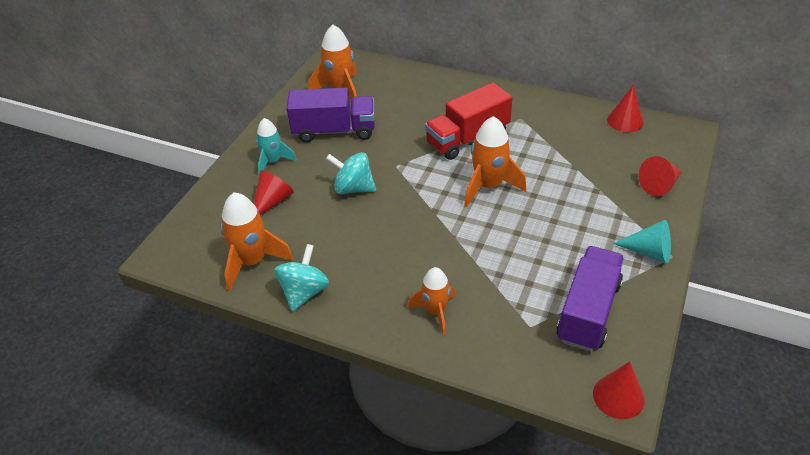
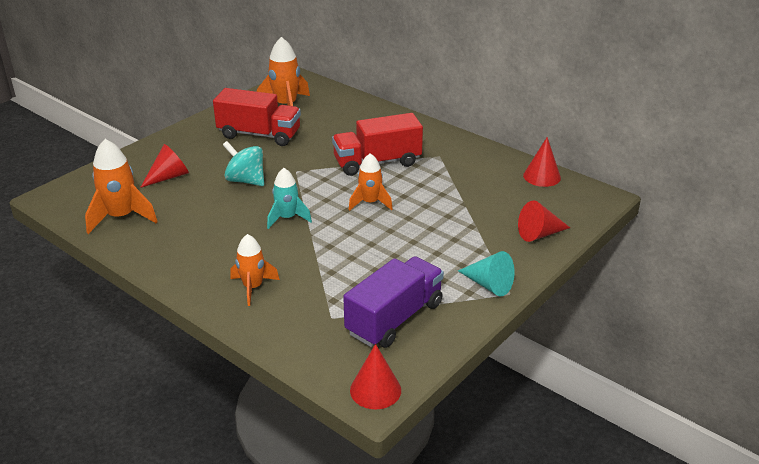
camera: 15 degrees right, 10 degrees down
turquoise rocket [256,118,297,175] -> turquoise rocket moved to [267,168,312,229]
turquoise spinning top [274,244,329,312] -> none
purple truck [287,88,375,142] -> red truck [213,88,301,146]
orange rocket [464,116,526,207] -> orange rocket [349,153,393,211], size x0.66

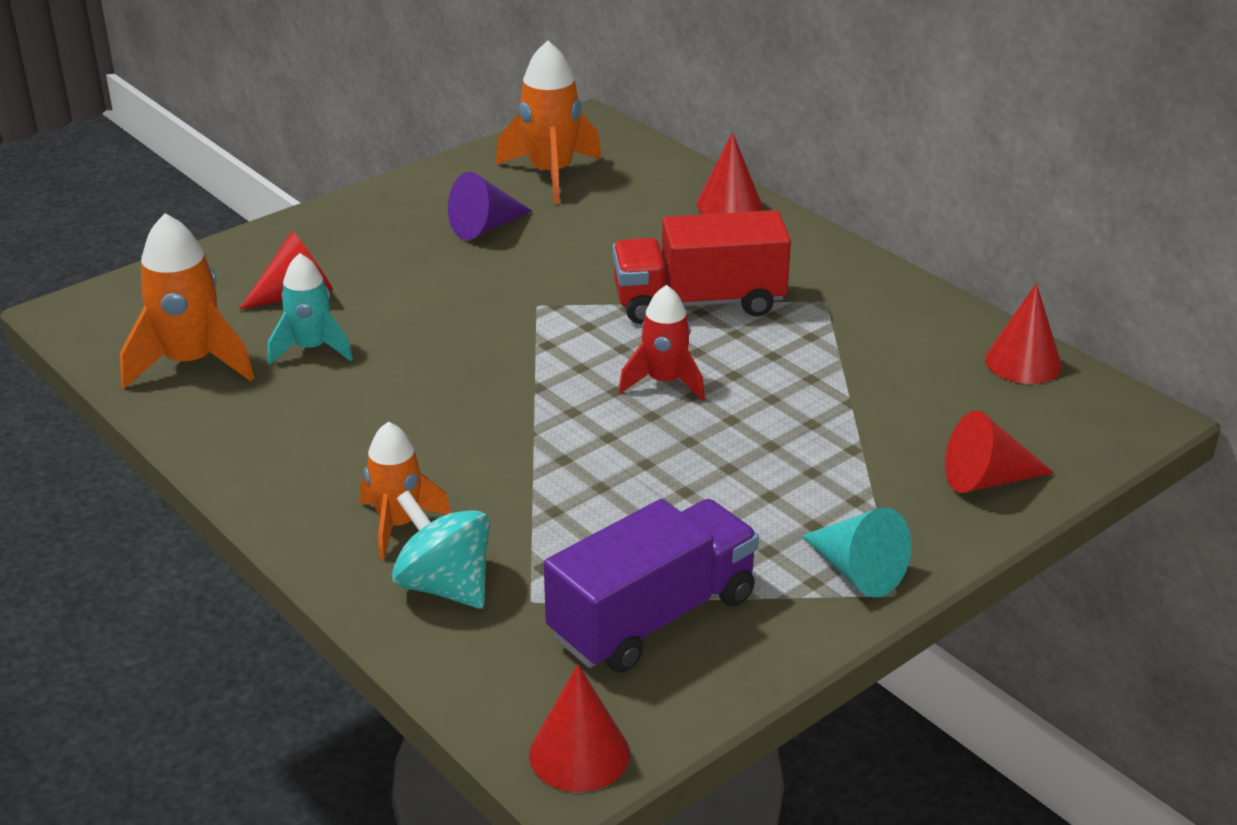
camera: 10 degrees right, 0 degrees up
red truck [213,88,301,146] -> purple cone [448,172,532,240]
turquoise spinning top [223,141,264,186] -> turquoise spinning top moved to [392,491,490,609]
turquoise rocket [267,168,312,229] -> turquoise rocket moved to [268,253,353,365]
orange rocket [349,153,393,211] -> red rocket [619,285,705,401]
none -> red cone [697,132,762,214]

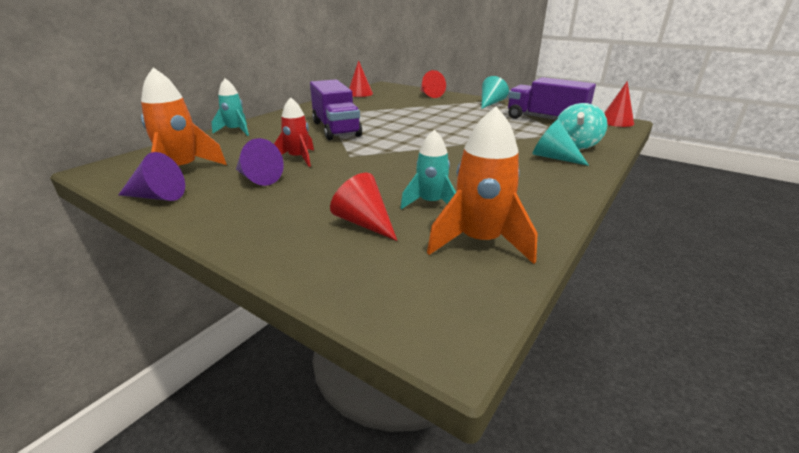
camera: 105 degrees left, 5 degrees down
orange rocket [360,422,451,560] -> turquoise cone [533,119,589,166]
red truck [613,210,791,324] -> purple truck [310,79,362,140]
red rocket [619,285,705,401] -> red rocket moved to [274,97,314,167]
red cone [697,132,762,214] -> turquoise rocket [212,78,249,136]
none -> purple cone [118,152,185,201]

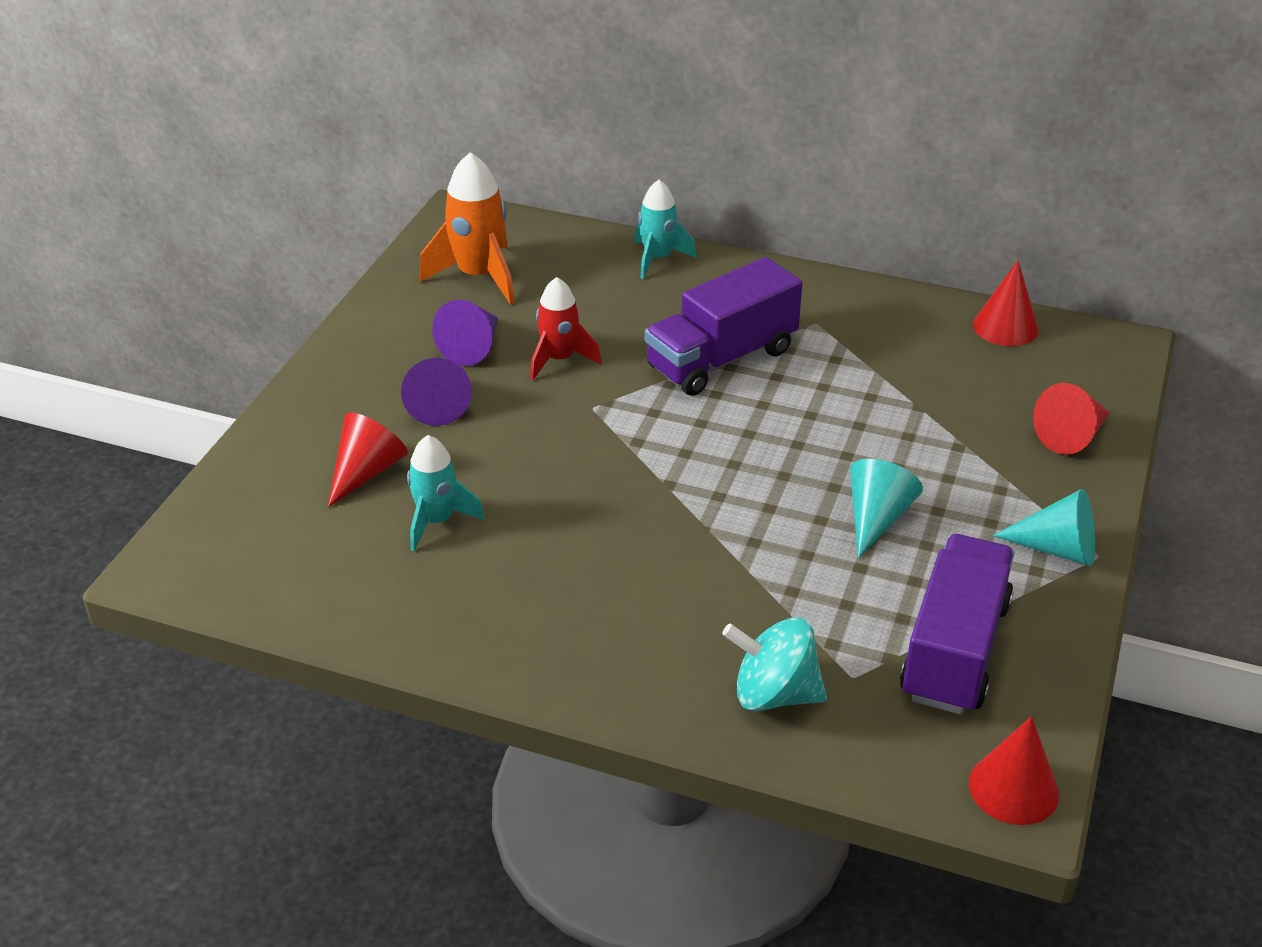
camera: 75 degrees right, 10 degrees up
purple cone [118,152,185,201] -> purple cone moved to [401,358,472,426]
orange rocket [427,107,538,264] -> none
turquoise cone [533,119,589,166] -> turquoise cone moved to [850,459,923,559]

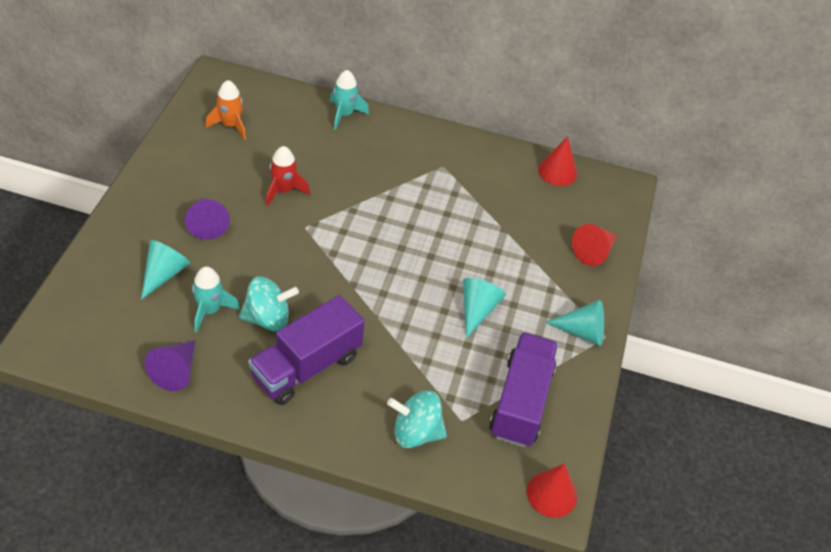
camera: 10 degrees left, 10 degrees up
red cone [328,412,408,507] -> turquoise cone [141,240,190,300]
orange rocket [419,152,515,305] -> orange rocket [205,80,246,140], size x0.66
purple cone [432,300,498,366] -> purple cone moved to [145,340,195,391]
purple truck [645,257,803,396] -> purple truck moved to [248,295,365,405]
none -> turquoise spinning top [239,277,299,331]

